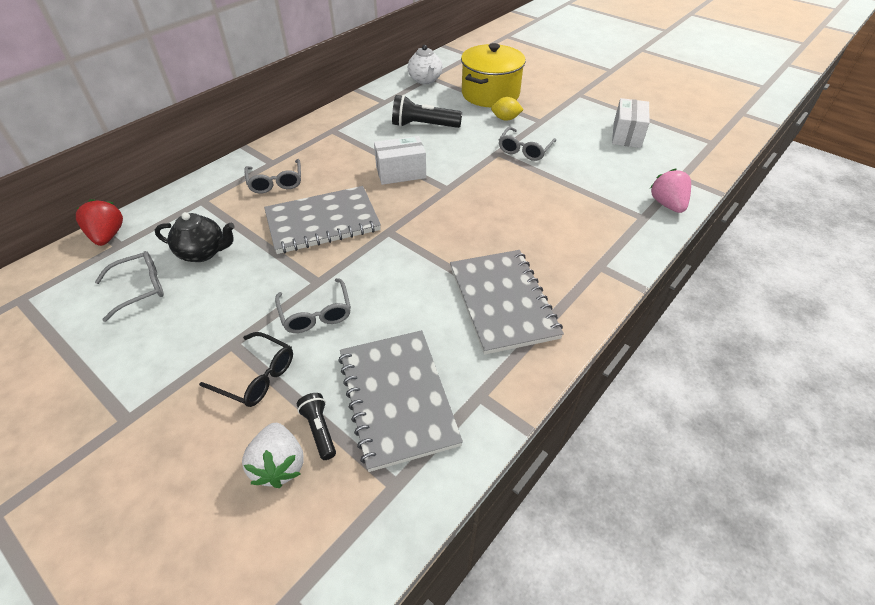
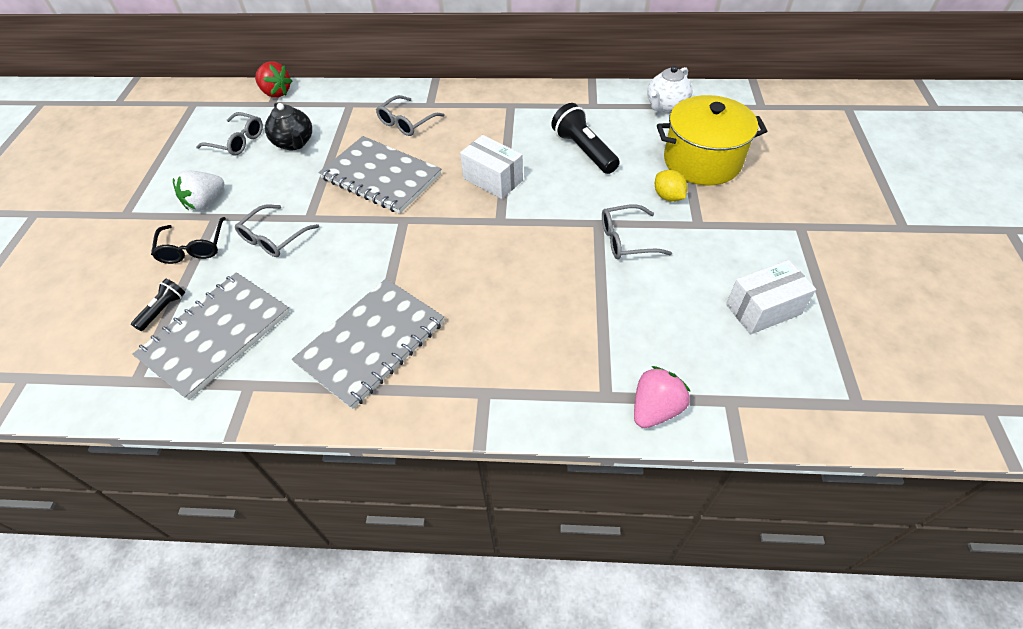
camera: 55 degrees right, 5 degrees up
red strawberry [76,199,123,246] -> red strawberry turned 90 degrees clockwise [255,61,292,98]
white strawberry [242,423,304,488] -> white strawberry moved to [173,171,224,211]

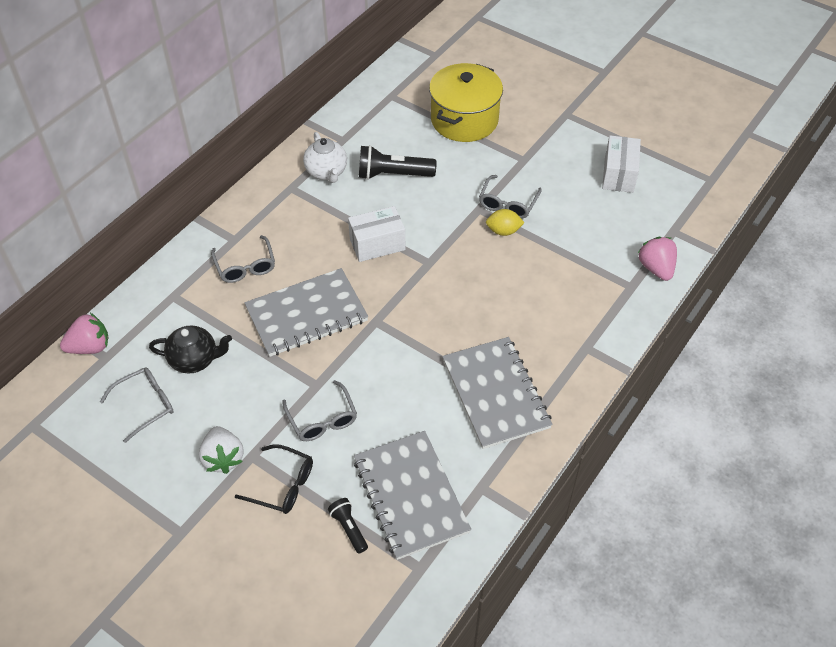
camera: 60 degrees left, 0 degrees up
red strawberry [255,61,292,98] -> pink strawberry [60,313,109,354]
white teapot [647,66,693,113] -> white teapot moved to [303,132,347,183]
yellow lemon [655,170,687,201] -> yellow lemon moved to [486,209,525,236]

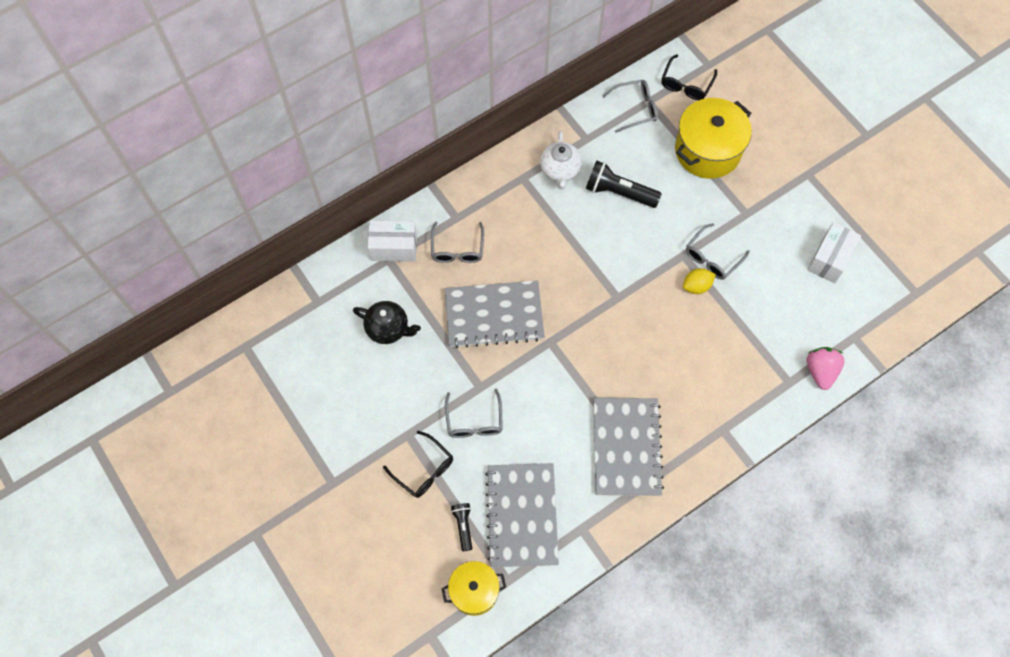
camera: 20 degrees right, 15 degrees up
pink strawberry [60,313,109,354] -> none
grey glasses [100,368,174,443] -> grey glasses moved to [603,80,658,133]
white strawberry [199,426,244,474] -> none
white box [348,206,406,262] -> white box moved to [367,221,417,262]
yellow lemon [486,209,525,236] -> yellow lemon turned 45 degrees counterclockwise [683,268,716,294]
none -> yellow pot [441,561,506,616]
none -> black glasses [661,55,717,100]

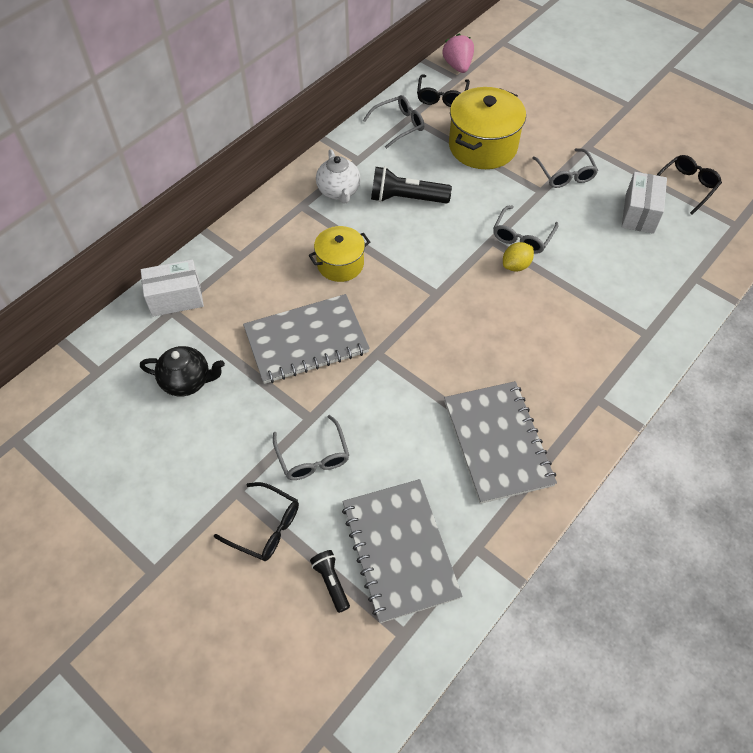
camera: 15 degrees left, 10 degrees down
grey glasses [431,222,484,263] -> grey glasses moved to [533,148,598,188]
yellow pot [441,561,506,616] -> yellow pot moved to [309,226,370,282]
pink strawberry [806,347,845,390] -> pink strawberry moved to [443,34,474,73]
none -> black glasses [657,155,722,215]

